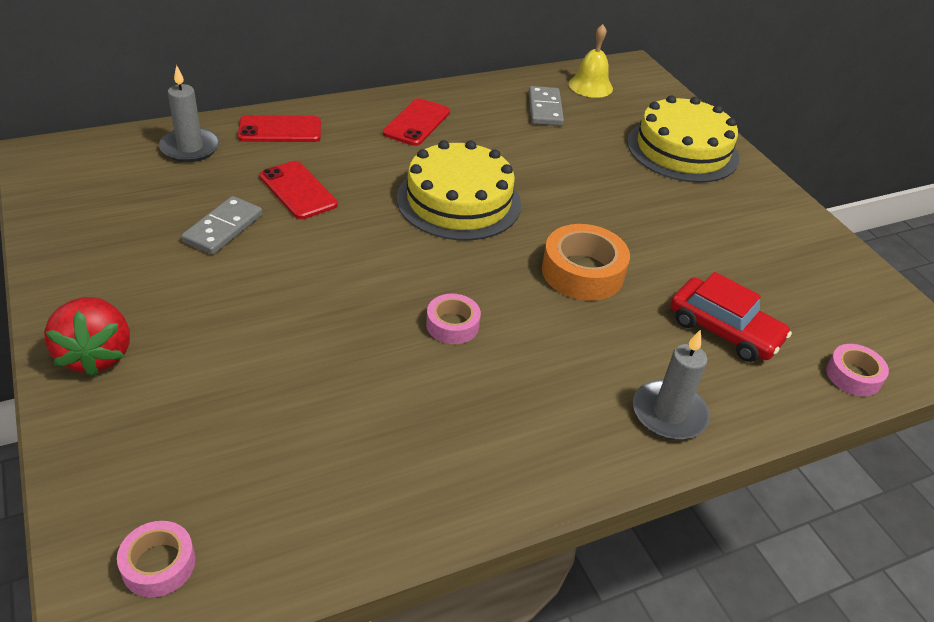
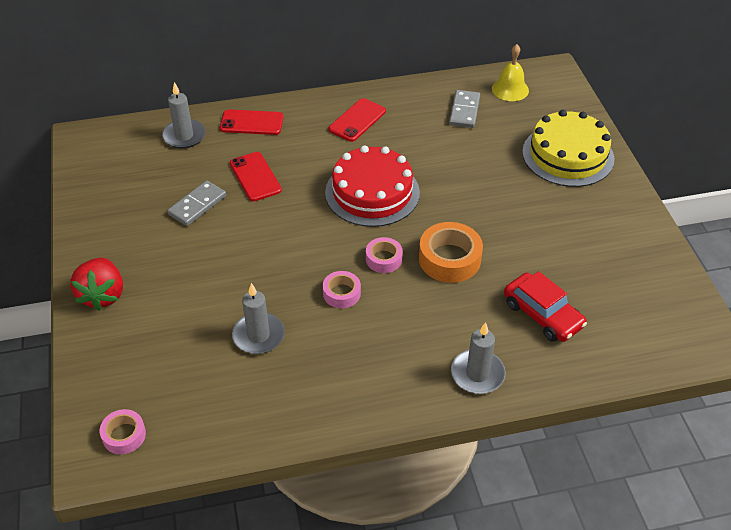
camera: 15 degrees right, 5 degrees up
yellow cake [397,140,521,240] -> red cake [325,145,420,227]
pink tape [826,344,889,396] -> pink tape moved to [366,237,403,273]
none -> grey candle [232,283,285,354]

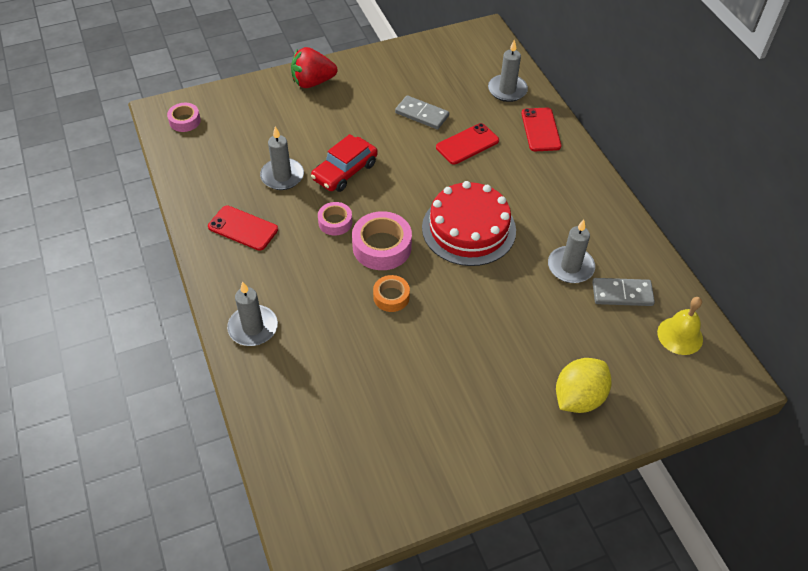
camera: 80 degrees right, 5 degrees up
red phone [328,98,386,142] -> red phone moved to [208,205,278,251]
pink tape [366,237,403,273] -> pink tape [352,211,412,270], size x1.70
orange tape [419,222,483,283] -> orange tape [373,275,410,312], size x0.59
red car [504,271,587,342] -> red car moved to [311,134,378,192]
yellow cake [522,110,614,187] -> yellow lemon [556,358,611,413]
none -> grey candle [548,219,595,283]

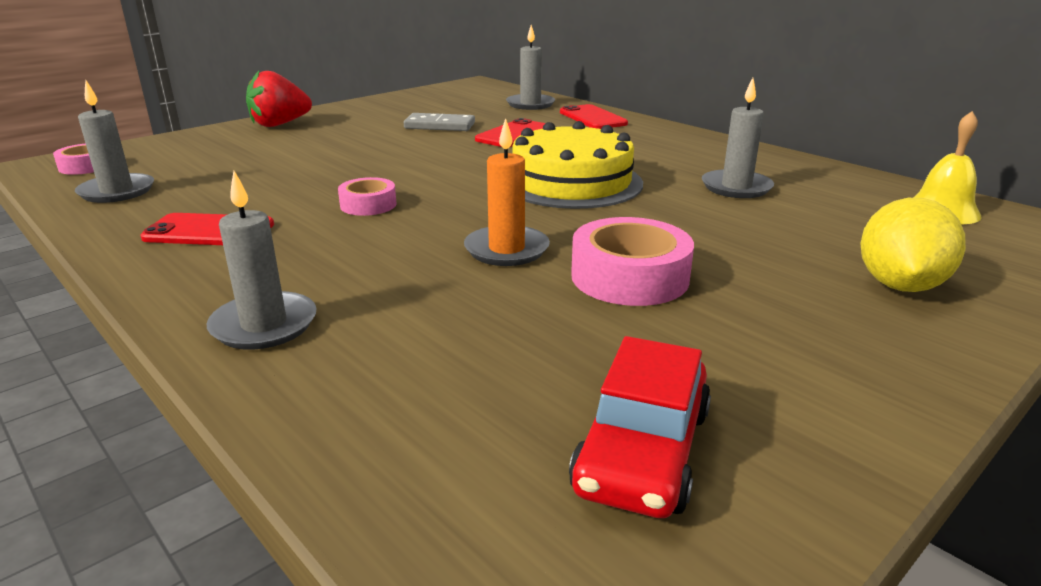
camera: 20 degrees left, 25 degrees down
grey candle [260,126,304,190] -> grey candle moved to [75,80,154,203]
red car [311,134,378,192] -> red car moved to [569,336,711,518]
pink tape [352,211,412,270] -> pink tape moved to [571,217,694,306]
orange tape [373,275,410,312] -> orange candle [464,118,550,266]
red cake [422,181,516,266] -> yellow cake [513,121,643,209]
grey domino [592,278,655,306] -> none

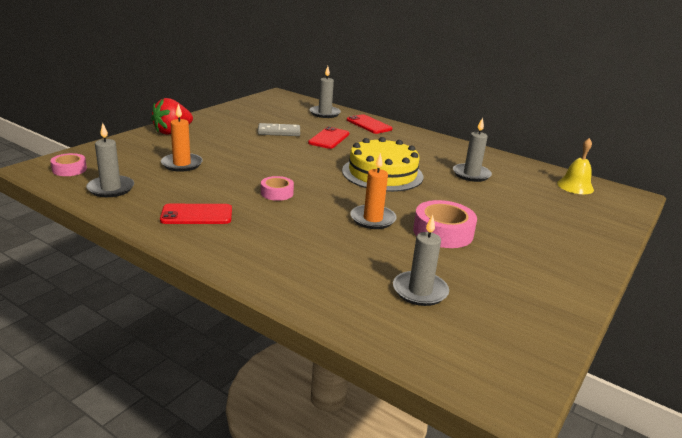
camera: 15 degrees left, 0 degrees up
grey candle [206,171,317,350] -> grey candle moved to [393,215,449,306]
red car [569,336,711,518] -> none
yellow lemon [860,198,966,292] -> none
none -> orange candle [161,104,203,172]

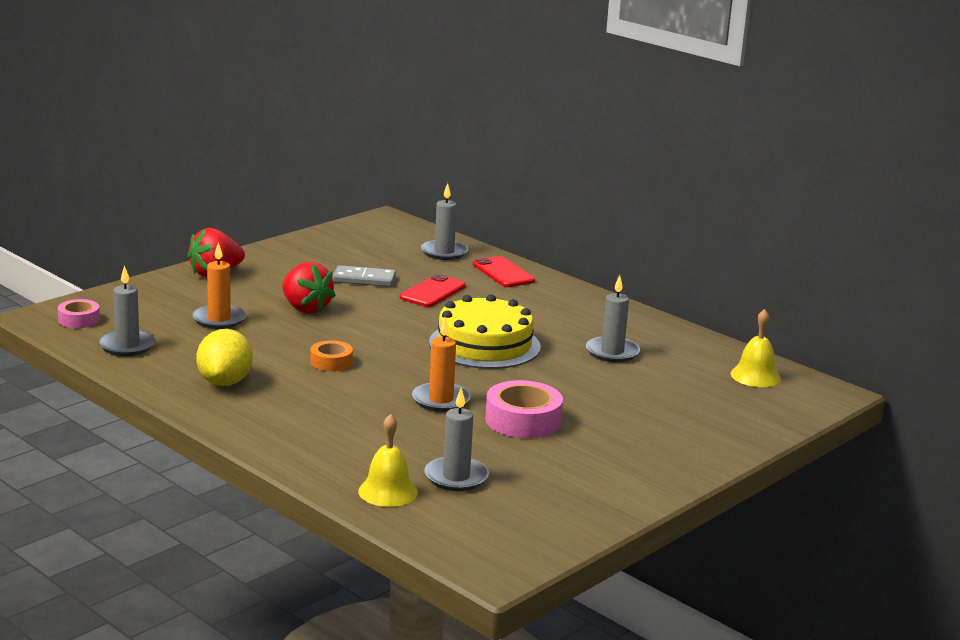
camera: 10 degrees right, 5 degrees down
red phone [160,204,232,224] -> yellow lemon [196,329,253,386]
pink tape [261,176,294,201] -> orange tape [310,340,353,372]
none -> red strawberry [282,262,336,314]
none -> yellow bell [358,414,418,507]

